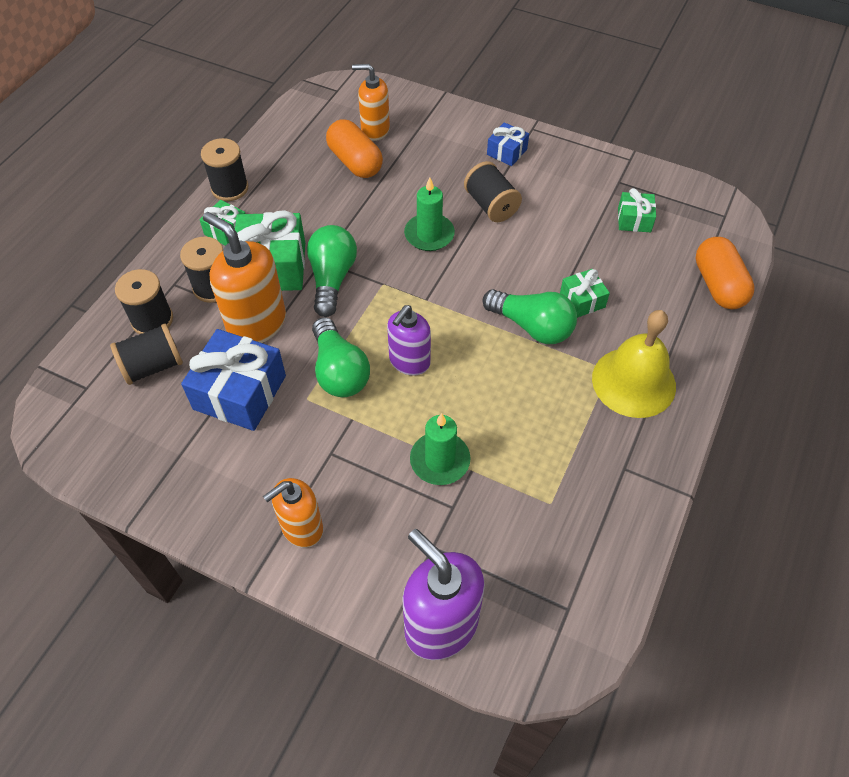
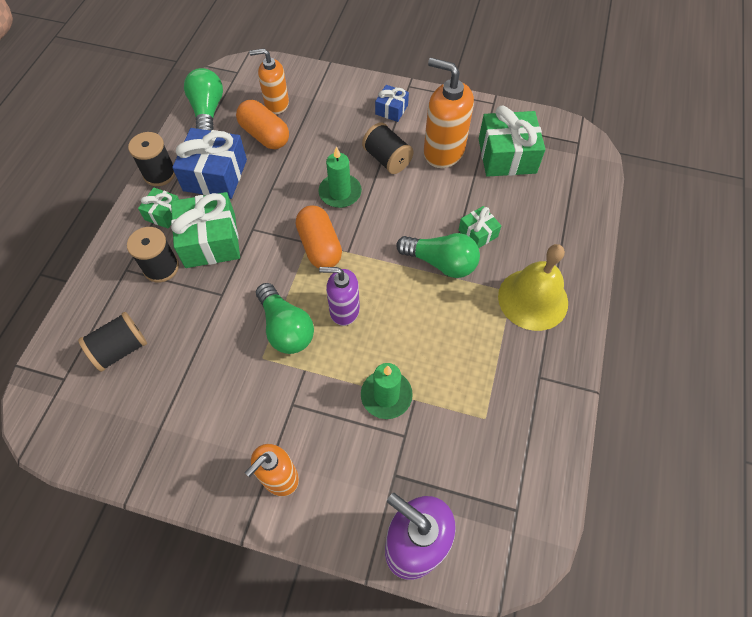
camera: 10 degrees left, 5 degrees up
black spool [115,269,173,334] -> none
blue gift [181,329,286,431] -> blue gift moved to [172,128,247,199]
orange soap dispenser [203,212,286,343] -> orange soap dispenser moved to [424,58,474,168]
green light bulb [307,225,357,317] -> green light bulb moved to [184,68,223,131]
purple soap dispenser [387,305,431,376] -> purple soap dispenser turned 75 degrees clockwise [319,267,360,326]
green gift [618,188,656,232] -> green gift [479,106,546,177], size x1.90
orange capsule [695,237,755,309] -> orange capsule moved to [296,205,342,268]

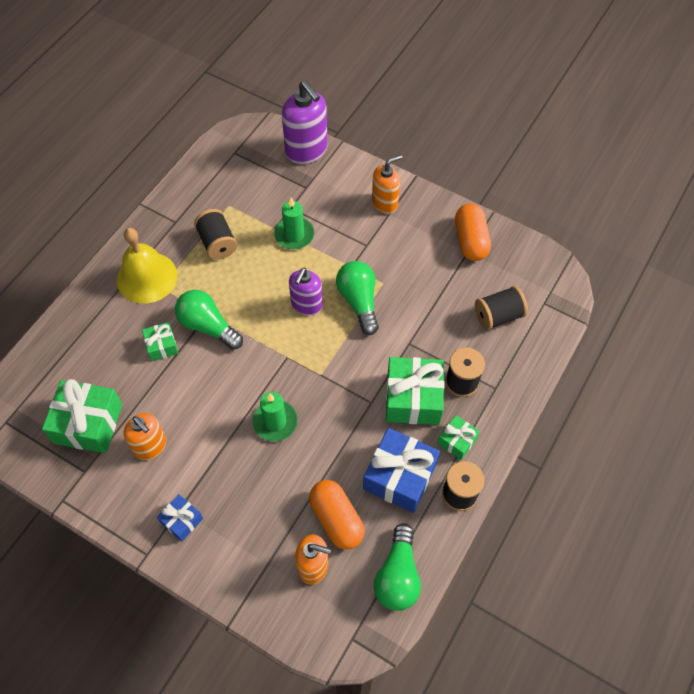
camera: 165 degrees left, 0 degrees up
orange capsule [296,205,342,268] -> orange capsule moved to [455,203,491,261]
purple soap dispenser [319,267,360,326] -> purple soap dispenser turned 90 degrees clockwise [289,268,323,315]
black spool [362,122,414,174] -> black spool moved to [194,209,237,260]
orange soap dispenser [424,58,474,168] -> orange soap dispenser [124,413,166,460], size x0.65

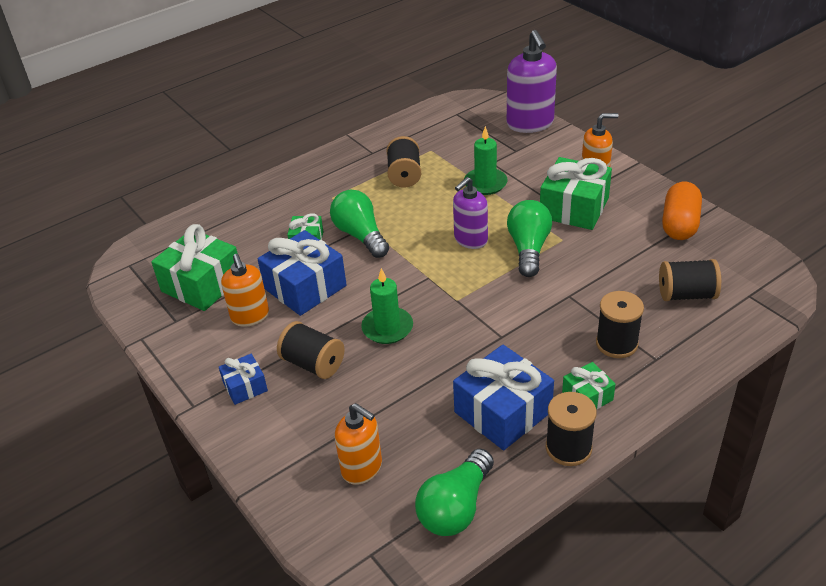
camera: 25 degrees right, 20 degrees down
yellow bell [117,228,177,304] -> none
orange capsule [309,480,365,550] -> none
green gift [386,357,444,425] -> green gift moved to [540,157,612,230]
none -> blue gift [258,230,347,316]
none -> black spool [277,321,345,379]

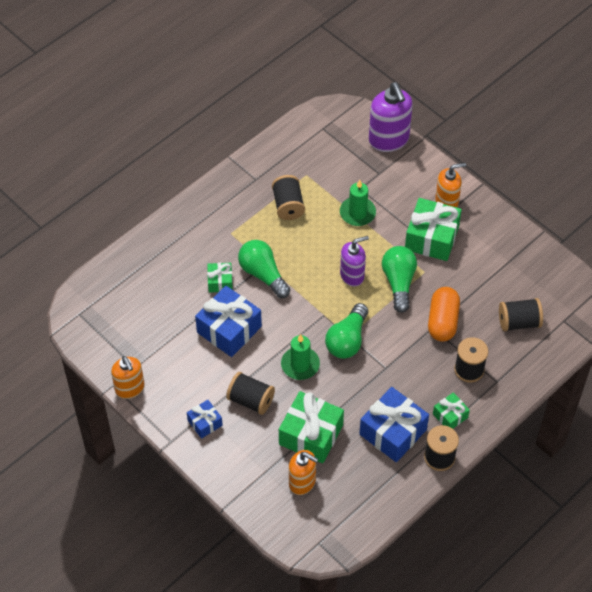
camera: 10 degrees left, 15 degrees up
green gift [151,224,238,311] -> green gift moved to [279,391,344,463]
orange soap dispenser [221,254,269,327] -> orange soap dispenser moved to [111,356,145,399]
green light bulb [415,448,494,536] -> green light bulb moved to [325,303,368,359]
purple soap dispenser [453,177,488,249] -> purple soap dispenser turned 150 degrees counterclockwise [340,236,369,286]
orange capsule [662,182,702,240] -> orange capsule moved to [428,287,460,341]

